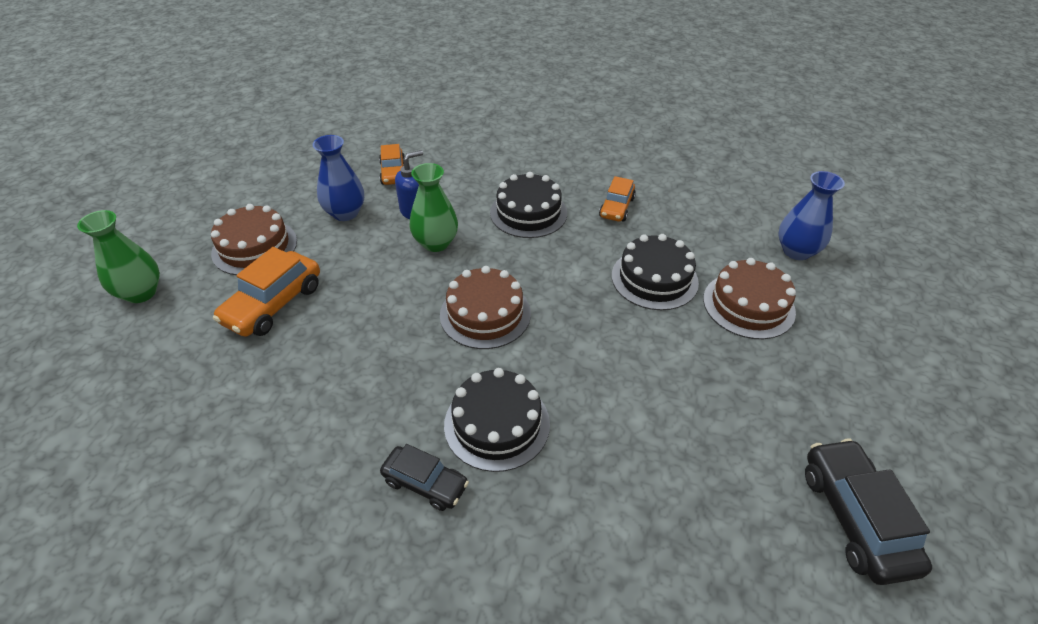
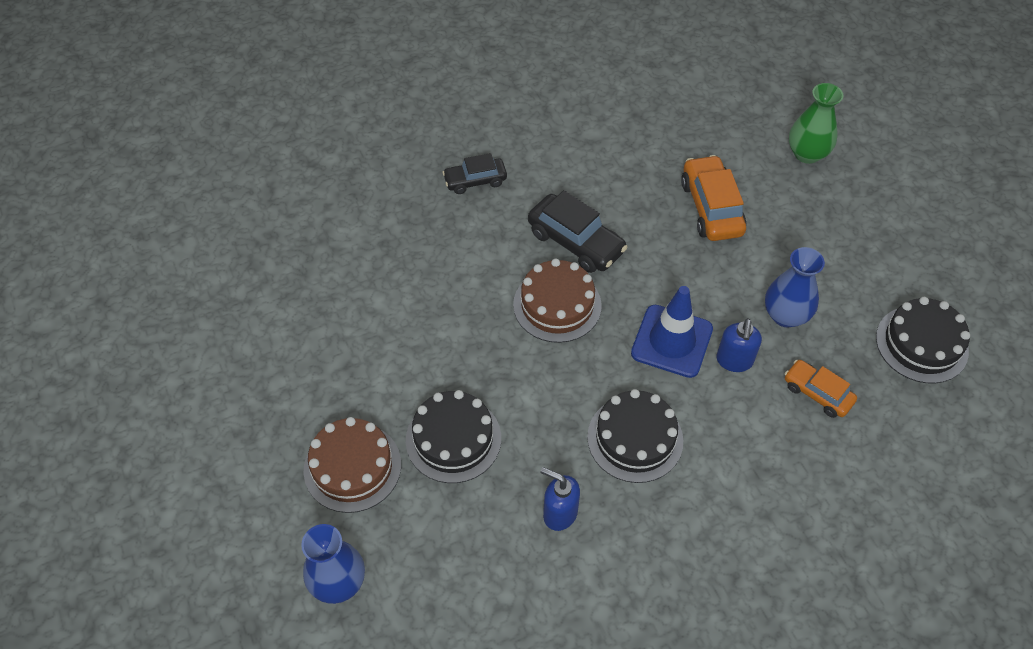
camera: 140 degrees right, 10 degrees up
brown cake [211,204,297,275] -> none
green vase [409,163,458,252] -> blue traffic cone [631,286,713,378]
black cake [444,368,550,472] -> black cake moved to [876,297,970,384]
orange car [599,176,636,222] -> blue soap dispenser [541,467,580,531]
black car [805,438,932,585] -> black car moved to [528,190,628,273]

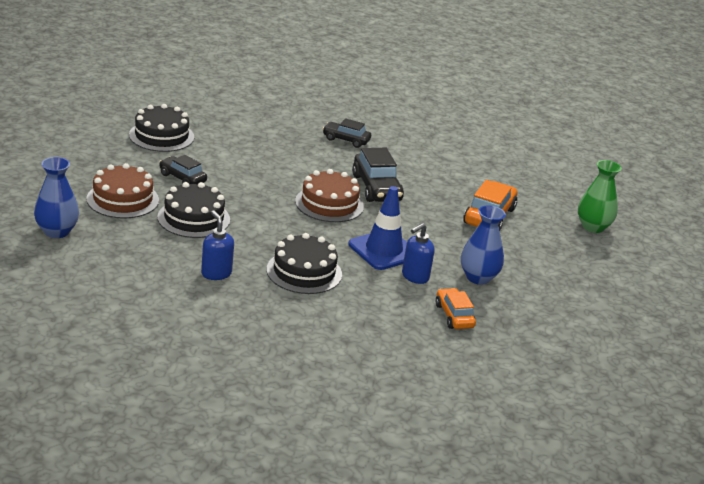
camera: 30 degrees right, 25 degrees down
black cake [876,297,970,384] -> black cake moved to [129,104,194,152]
none -> black car [159,155,207,184]

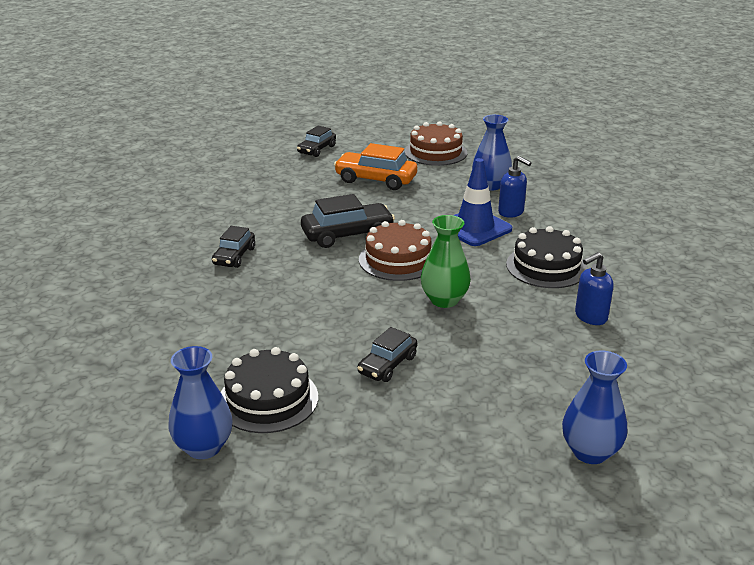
camera: 90 degrees left, 0 degrees up
brown cake [86,163,159,219] -> brown cake moved to [405,121,467,166]
black cake [157,182,230,238] -> none
orange car [436,288,476,329] -> none
green vase [578,160,622,233] -> green vase moved to [421,215,471,308]
none -> blue vase [168,346,233,459]
none -> black car [297,126,336,157]

